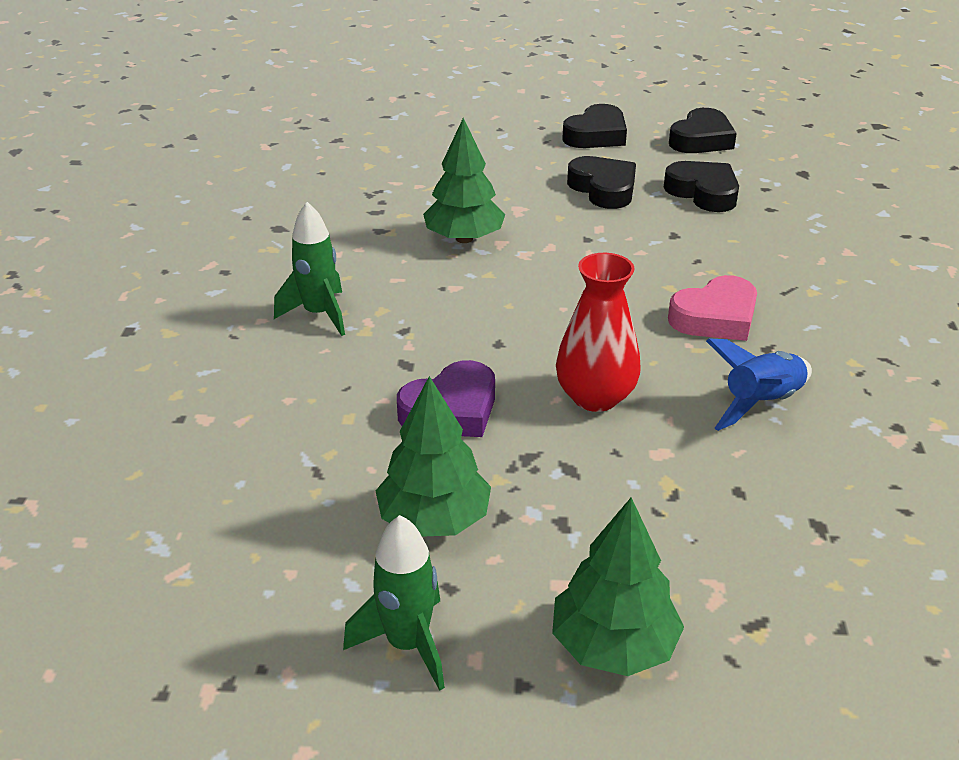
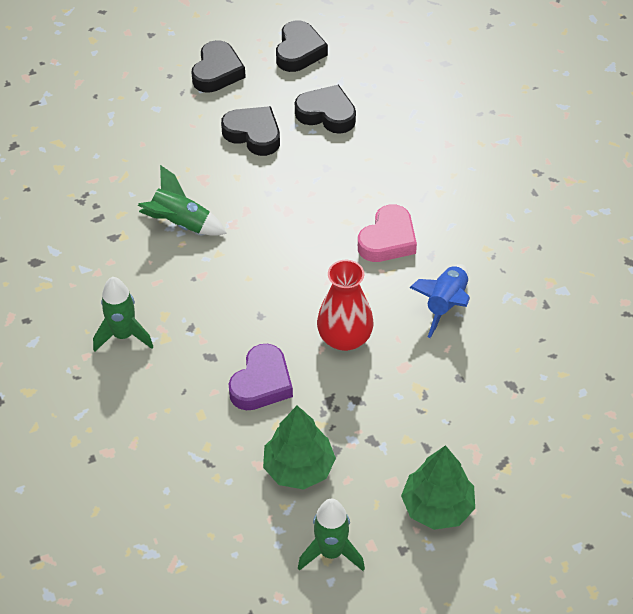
camera: 25 degrees left, 15 degrees up
green tree [423,118,505,243] -> green rocket [138,165,227,236]

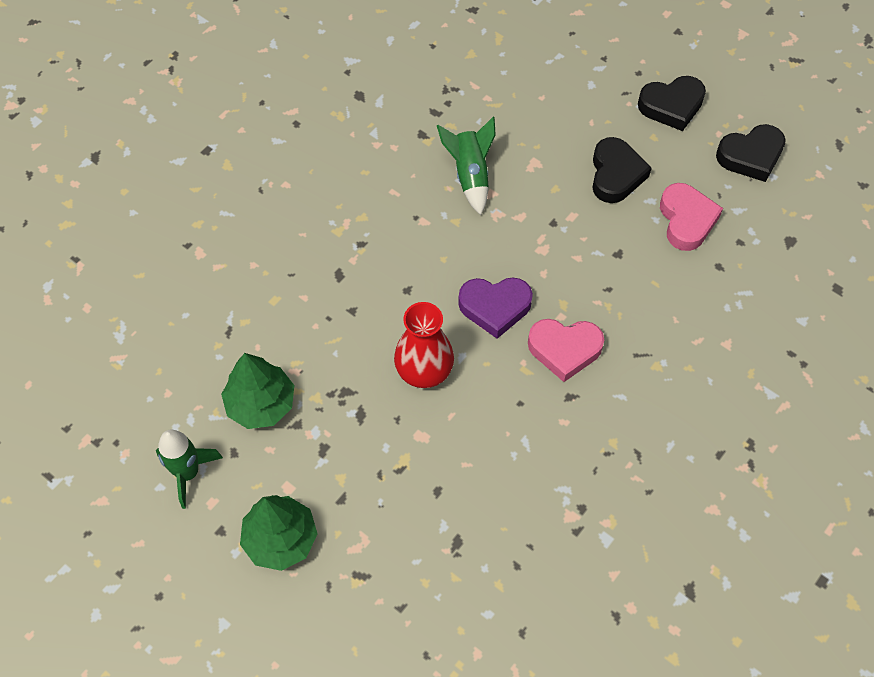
camera: 60 degrees right, 10 degrees up
green rocket [93,277,153,352] -> none
purple heart [228,344,293,410] -> purple heart moved to [458,277,533,339]
black heart [295,84,356,134] -> pink heart [660,183,723,251]
blue rocket [409,264,470,338] -> none

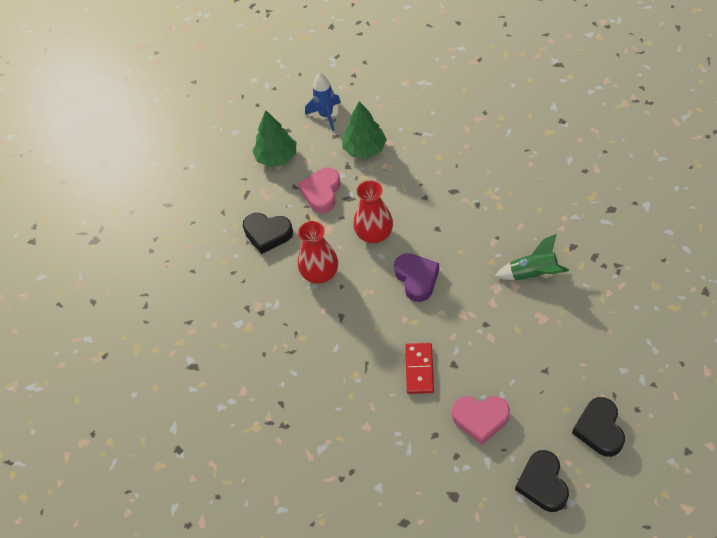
camera: 105 degrees right, 5 degrees down
green rocket [156,430,223,509] -> blue rocket [305,73,341,131]
purple heart [458,277,533,339] -> purple heart turned 150 degrees clockwise [394,253,439,302]
pink heart [528,319,604,382] -> pink heart moved to [298,167,341,213]
black heart [592,137,651,203] -> black heart moved to [243,213,293,254]
none -> red vase [298,221,338,284]
none -> red domino [405,343,434,394]

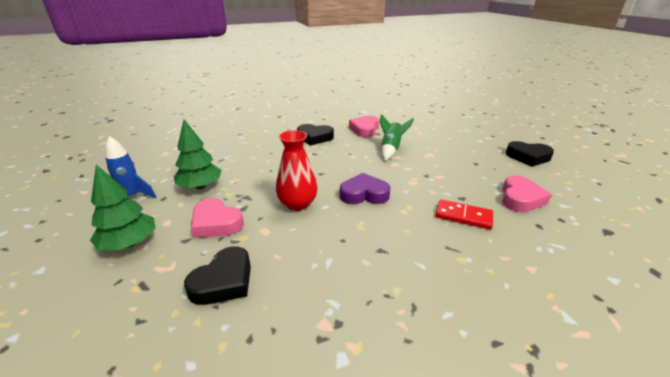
camera: 75 degrees left, 25 degrees down
red vase [298,221,338,284] -> none
black heart [515,450,569,512] -> black heart moved to [297,124,334,146]
none -> pink heart [349,116,379,137]

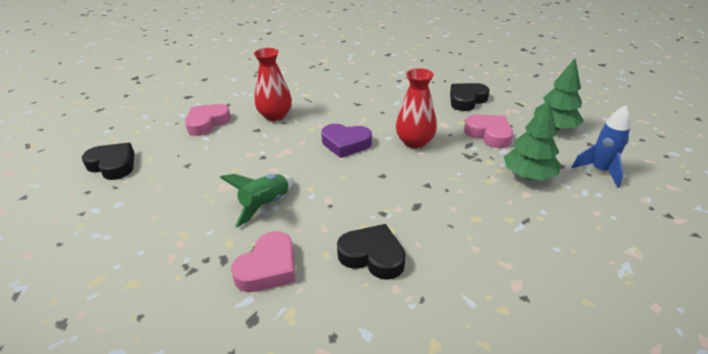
camera: 165 degrees left, 5 degrees up
red domino [435,199,493,229] -> red vase [254,48,292,121]

